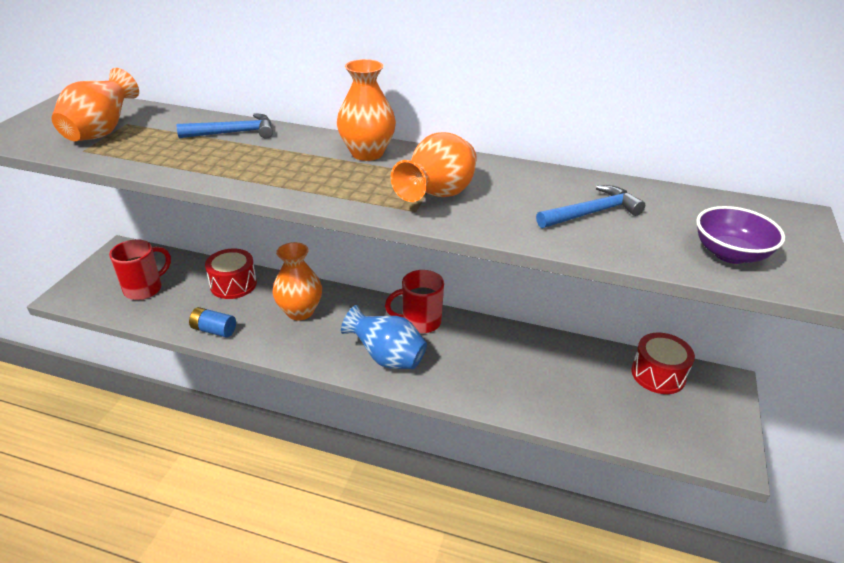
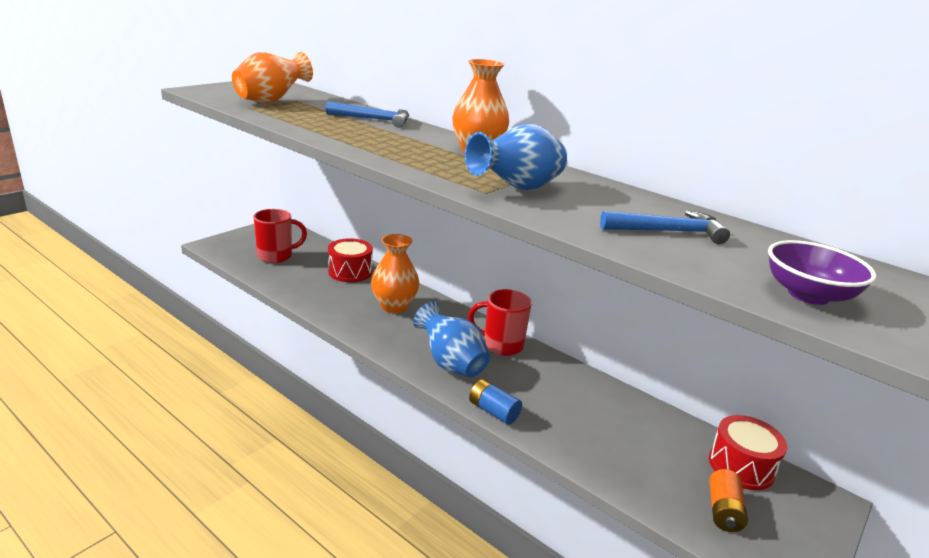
camera: 20 degrees right, 10 degrees down
blue battery [189,307,236,338] -> blue battery moved to [469,379,522,425]
orange vase [391,132,477,202] -> blue vase [465,123,567,190]
none -> orange battery [709,469,748,532]

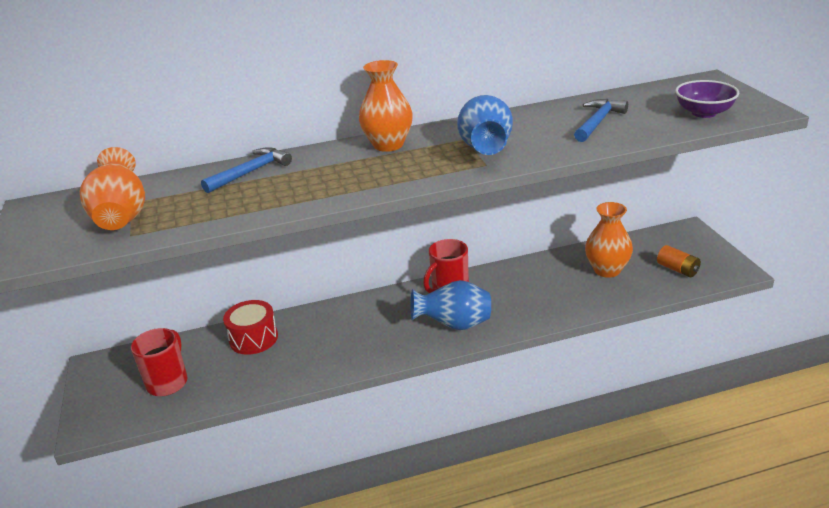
camera: 50 degrees left, 5 degrees up
orange vase [371,234,419,313] -> orange vase moved to [585,202,633,278]
blue battery [469,379,522,425] -> none
red drum [709,415,787,490] -> none

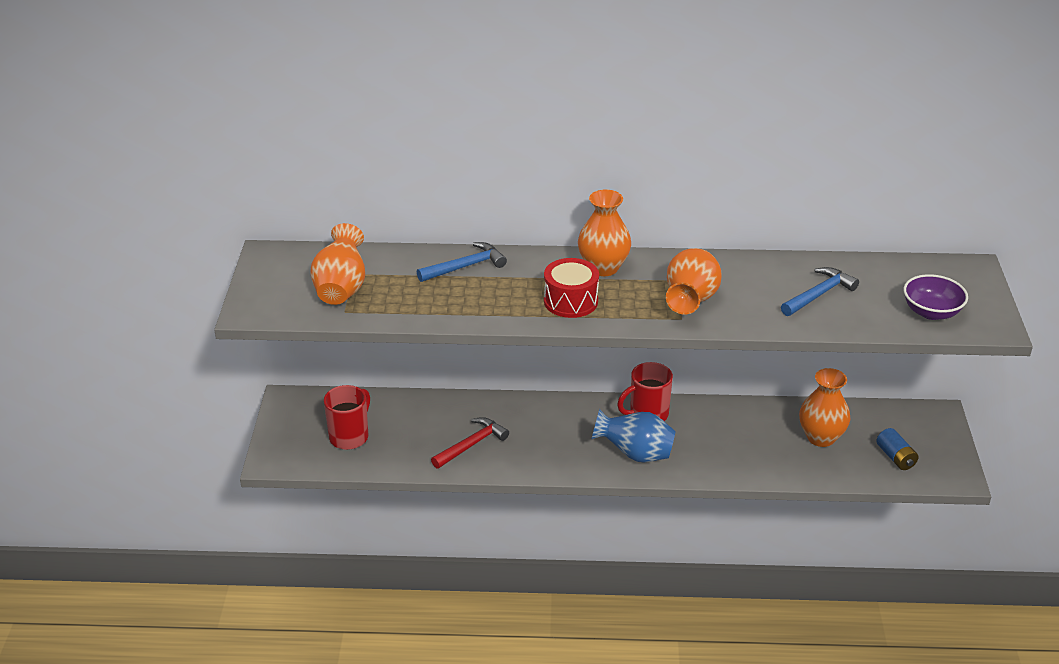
camera: 15 degrees right, 5 degrees up
red drum [223,300,278,355] -> red drum moved to [544,258,599,318]
blue vase [457,95,513,155] -> orange vase [666,248,722,314]
orange battery [657,245,701,277] -> blue battery [876,428,919,470]
none -> red hammer [431,417,509,469]

